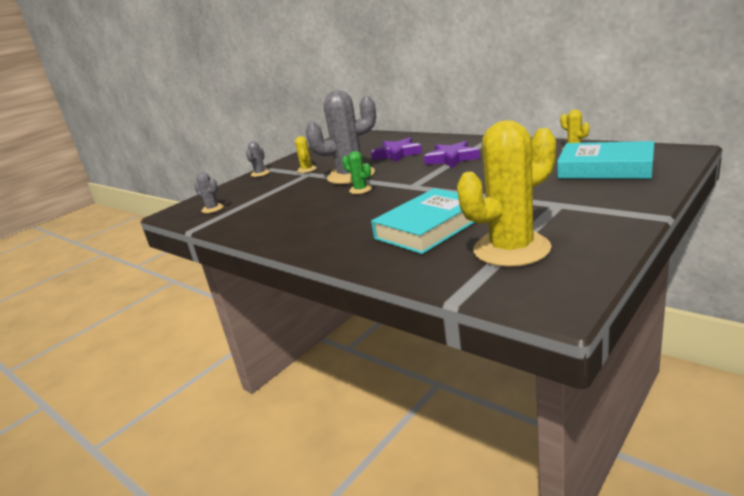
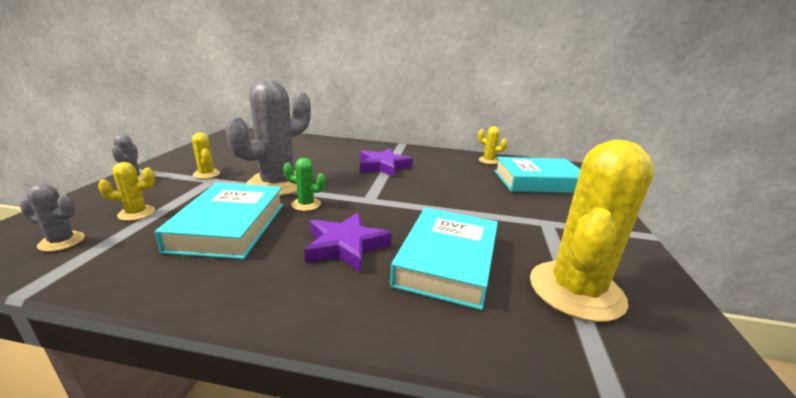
camera: 35 degrees left, 0 degrees up
purple star [371,137,422,162] -> purple star moved to [304,213,391,272]
none -> yellow cactus [98,162,155,221]
none -> turquoise book [155,183,284,259]

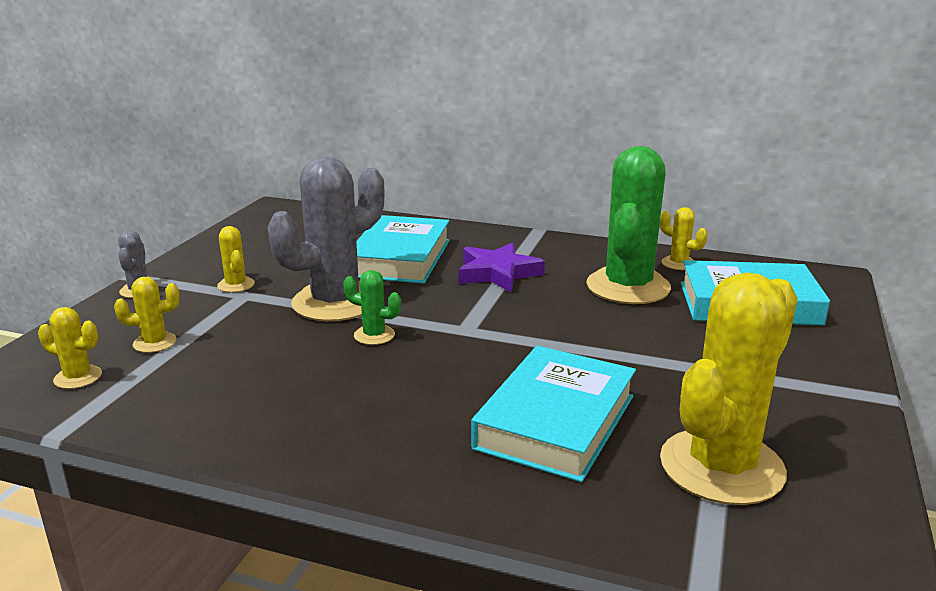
camera: 10 degrees right, 0 degrees up
grey cactus [20,183,85,252] -> yellow cactus [38,307,102,389]
turquoise book [155,183,284,259] -> turquoise book moved to [357,215,450,284]
purple star [304,213,391,272] -> none
none -> green cactus [586,146,671,304]

